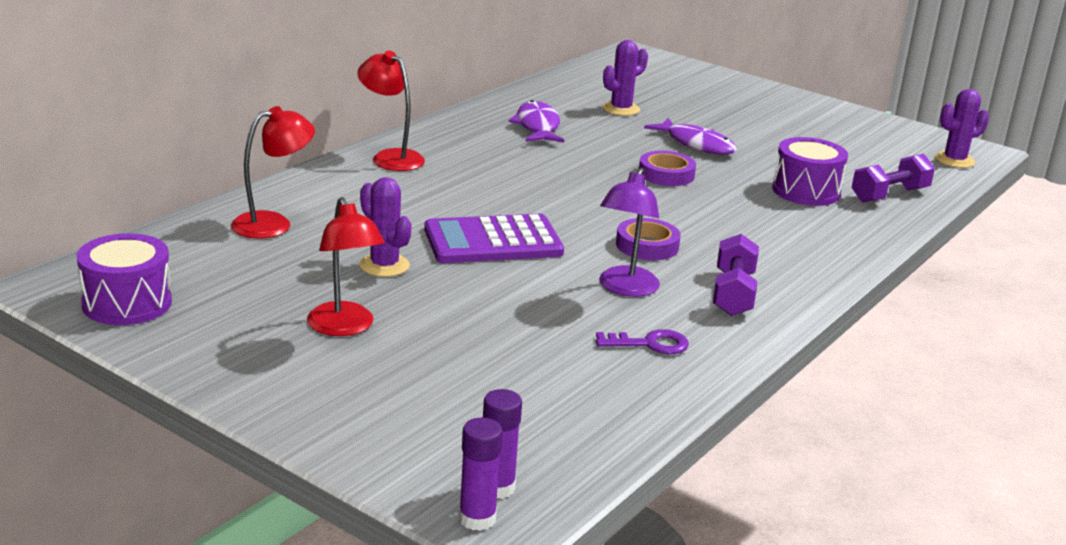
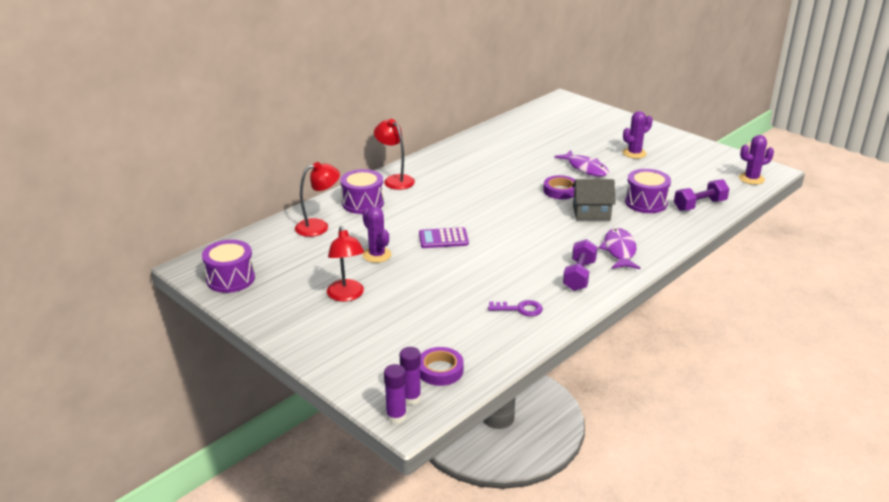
camera: 10 degrees right, 5 degrees up
purple calculator [424,214,564,263] -> purple calculator [419,227,469,248], size x0.63
purple fish [509,100,564,142] -> purple fish moved to [599,228,640,269]
purple lamp [599,168,660,297] -> none
purple cactus [603,40,648,116] -> purple cactus moved to [623,111,653,159]
purple tape [616,218,681,260] -> purple tape moved to [420,347,464,386]
none -> purple drum [341,169,384,214]
none -> grey house [572,179,616,221]

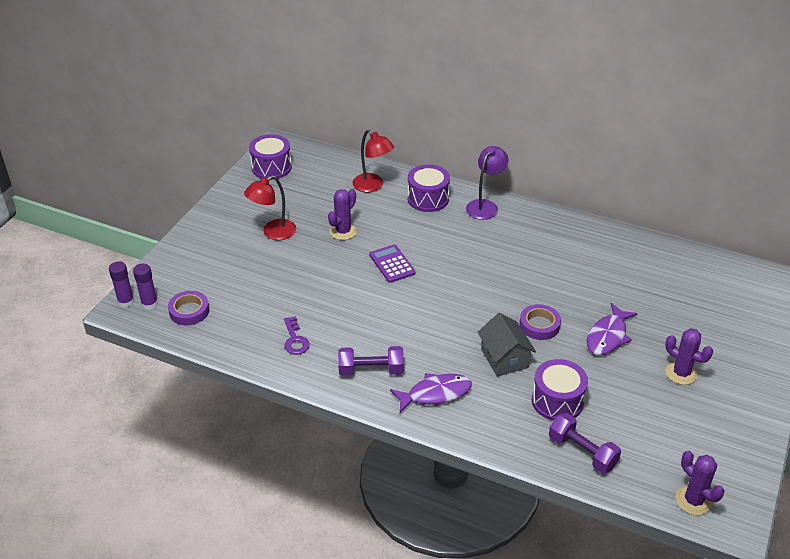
camera: 70 degrees right, 10 degrees up
red lamp [374,119,415,190] -> purple lamp [466,146,509,220]

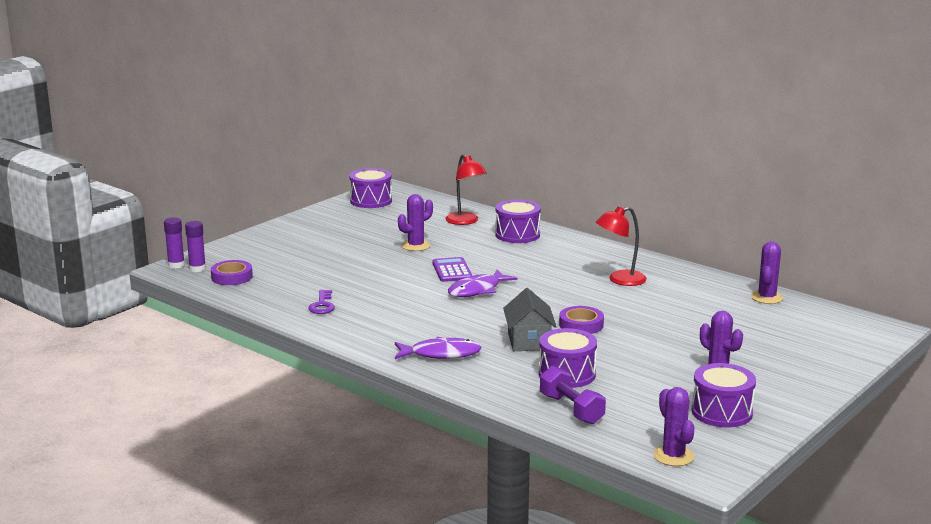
camera: 15 degrees right, 20 degrees down
red lamp [244,175,296,240] -> red lamp moved to [596,207,647,286]
purple dumbbell [338,346,404,376] -> none
purple lamp [466,146,509,220] -> none
purple fish [587,303,638,355] -> purple fish moved to [448,270,517,297]
none -> purple drum [691,363,756,427]
none -> purple cactus [751,241,783,304]

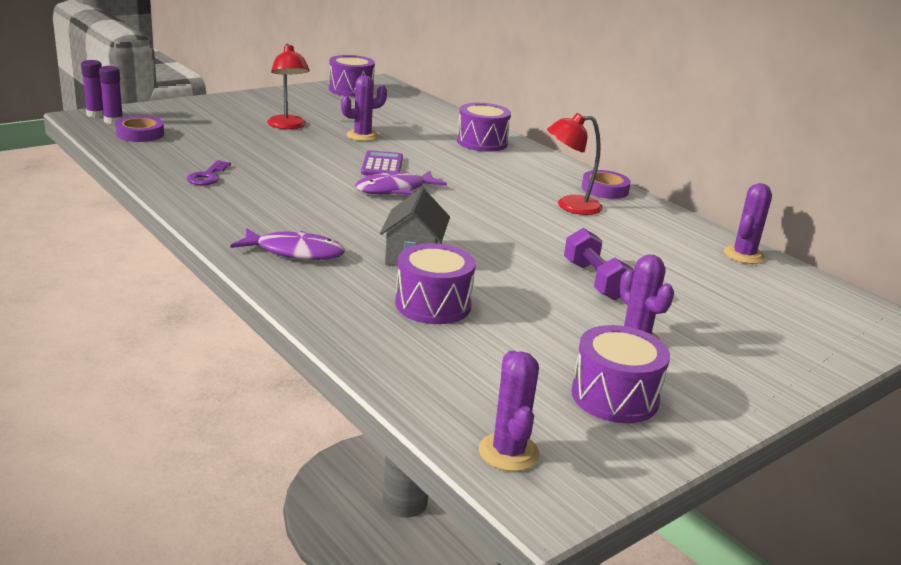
camera: 10 degrees right, 5 degrees up
red lamp [445,154,487,225] -> red lamp moved to [267,44,310,129]
purple dumbbell [540,366,606,424] -> purple dumbbell moved to [564,228,634,300]
purple tape [559,306,604,334] -> purple tape moved to [582,170,631,199]

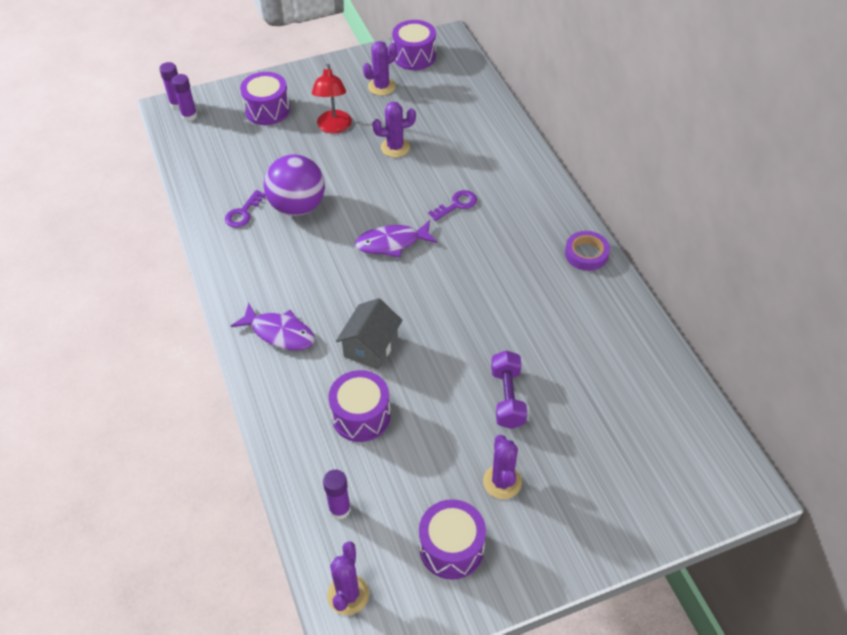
camera: 20 degrees right, 25 degrees up
purple tape [115,116,164,142] -> none
purple calculator [361,150,403,175] -> none
purple drum [457,103,511,152] -> purple drum moved to [240,72,290,125]
red lamp [547,113,603,215] -> none
purple cactus [724,183,772,264] -> purple cactus moved to [363,41,397,96]
none -> purple ball [264,155,325,216]
none -> purple glue stick [323,470,351,519]
none -> purple key [428,190,477,221]

